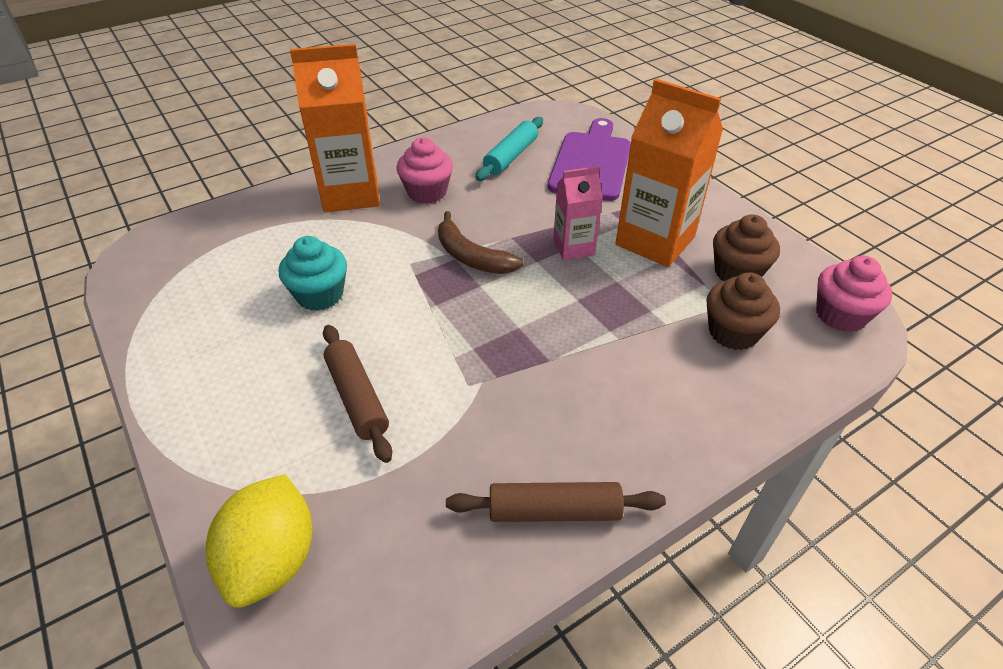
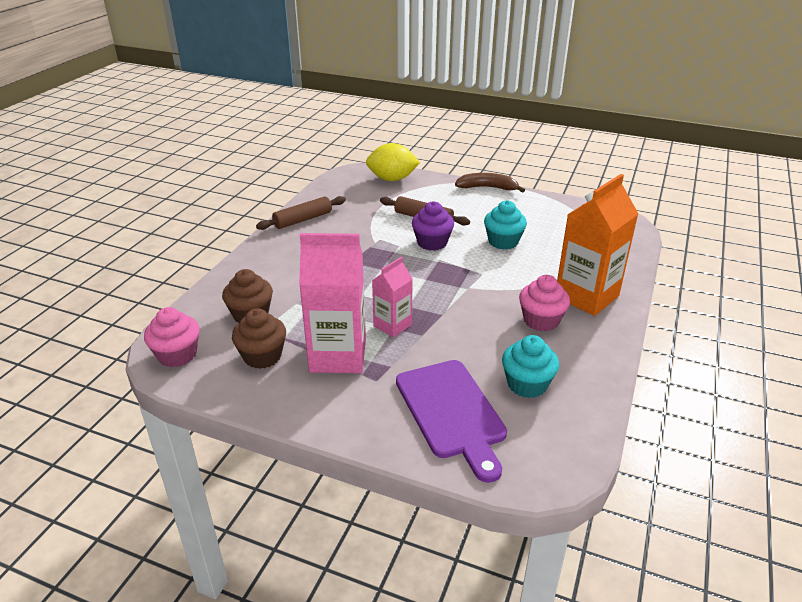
camera: 145 degrees right, 10 degrees down
yellow lemon [206,474,312,608] -> yellow lemon turned 60 degrees counterclockwise [366,143,420,181]
brown banana [438,211,523,274] -> brown banana moved to [455,173,525,192]
turquoise rolling pin [475,117,543,181] -> turquoise cupcake [502,335,559,398]
orange carton [615,79,723,267] -> pink carton [299,233,366,373]
none -> purple cupcake [412,201,454,251]

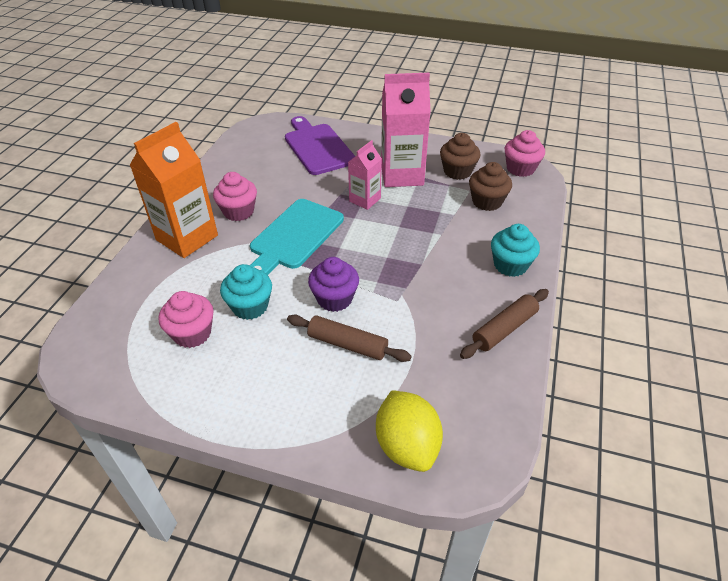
camera: 175 degrees right, 10 degrees up
yellow lemon [366,143,420,181] -> yellow lemon turned 75 degrees clockwise [376,390,443,472]
brown banana [455,173,525,192] -> none
turquoise cupcake [502,335,559,398] -> turquoise cupcake moved to [491,224,540,277]
none -> pink cupcake [159,291,214,348]
none -> turquoise cutting board [250,199,344,275]

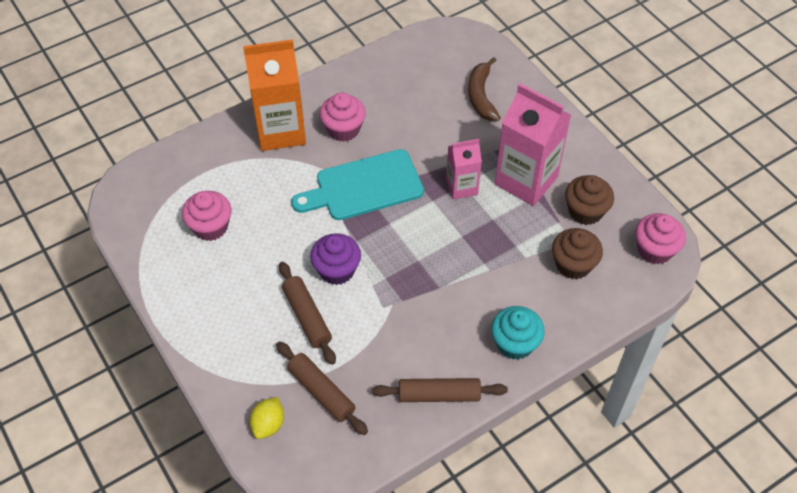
camera: 40 degrees right, 10 degrees up
turquoise cupcake [220,264,272,320] -> none
purple cutting board [285,116,355,175] -> brown banana [468,57,501,121]
yellow lemon [376,390,443,472] -> yellow lemon [250,397,284,439], size x0.58
none -> brown rolling pin [276,341,368,435]

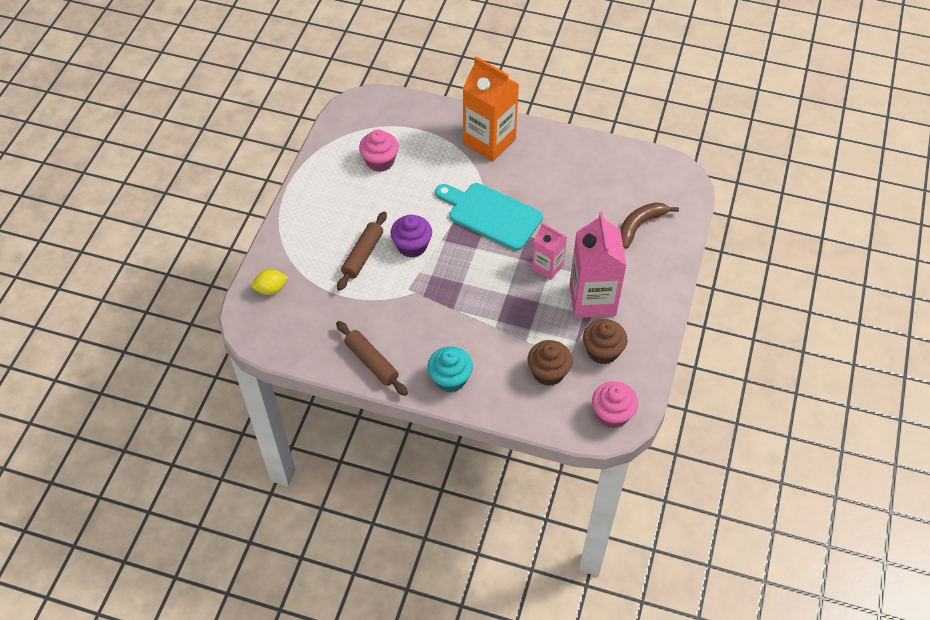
camera: 50 degrees right, 0 degrees up
brown rolling pin [276,341,368,435] -> none
pink cupcake [320,93,366,142] -> none

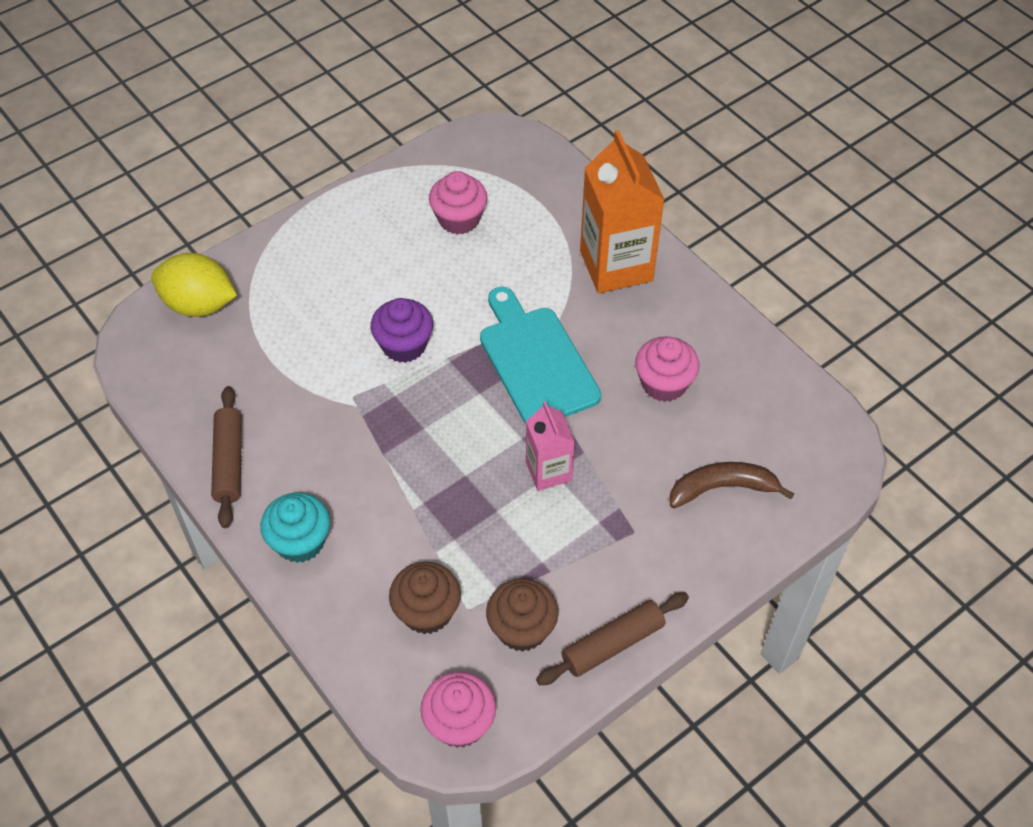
camera: 35 degrees right, 0 degrees up
yellow lemon [252,269,288,295] -> yellow lemon [151,253,237,317], size x1.72
brown rolling pin [337,211,387,291] -> brown rolling pin moved to [536,592,689,685]
pink carton [570,212,627,318] -> none
none -> pink cupcake [635,337,699,402]

